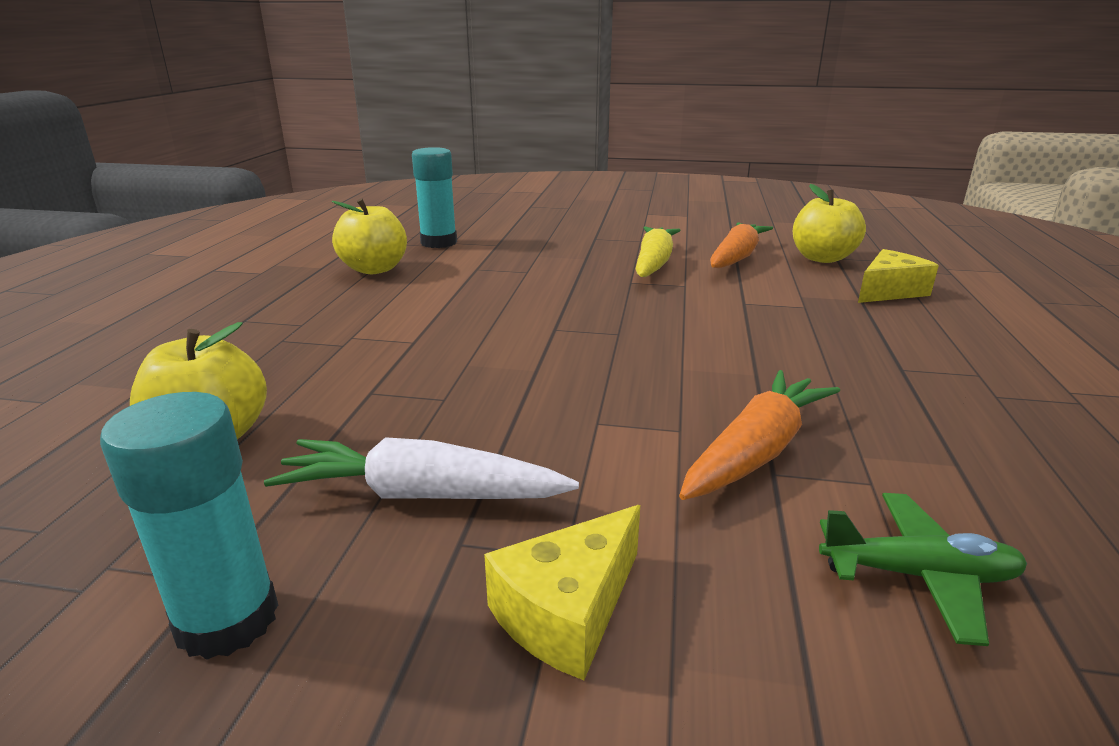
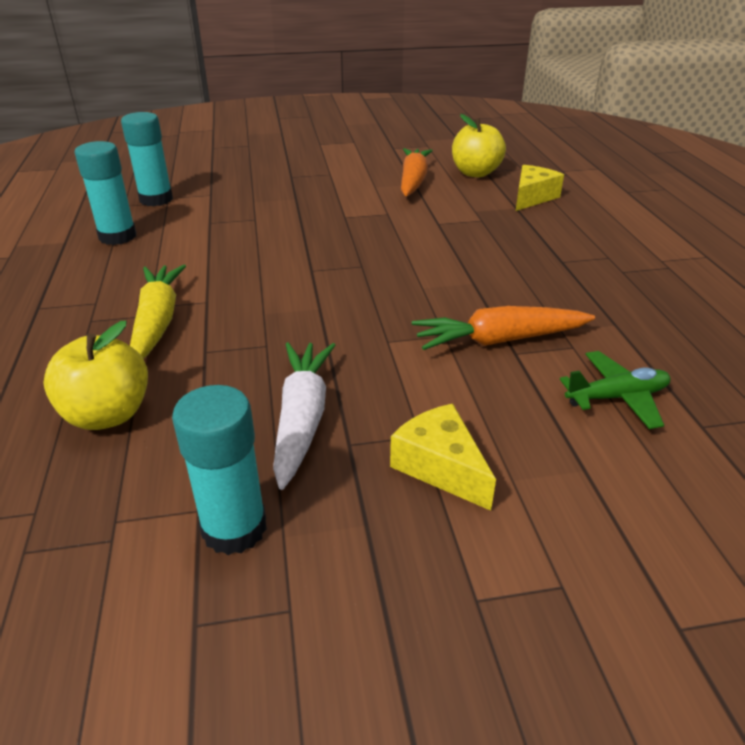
camera: 20 degrees left, 10 degrees up
white carrot [264,437,579,499] -> white carrot turned 105 degrees clockwise [273,342,336,490]
yellow apple [332,199,407,274] -> turquoise glue stick [74,141,137,245]
yellow cheese [484,505,640,680] -> yellow cheese turned 120 degrees clockwise [390,404,496,511]
yellow carrot [636,226,681,277] -> yellow carrot moved to [130,264,186,359]
orange carrot [679,370,840,500] -> orange carrot turned 120 degrees counterclockwise [412,306,595,350]

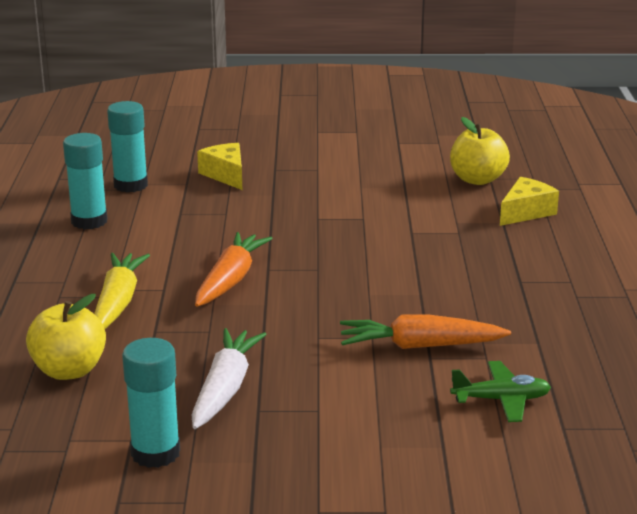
camera: 10 degrees right, 10 degrees down
yellow cheese [390,404,496,511] -> yellow cheese moved to [197,143,242,190]
orange carrot [401,148,433,196] -> orange carrot moved to [195,232,273,307]

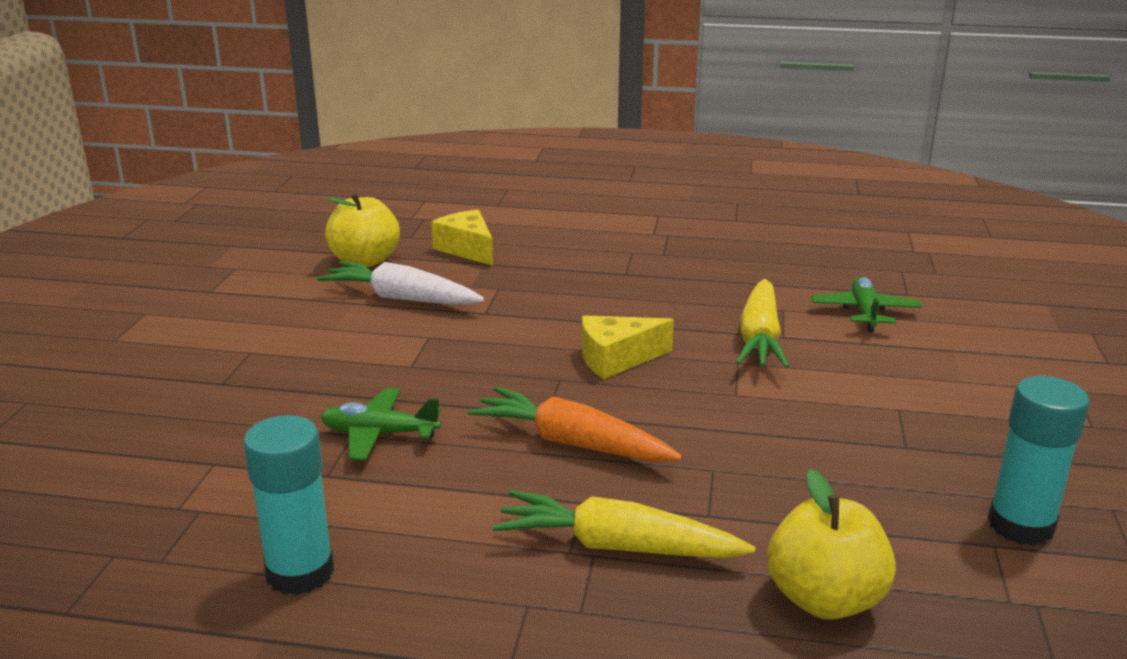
camera: 80 degrees left, 0 degrees up
turquoise glue stick [107,101,148,193] -> none
white carrot [192,328,267,429] -> white carrot moved to [317,261,484,305]
yellow cheese [197,143,242,190] -> yellow cheese moved to [582,315,674,379]
orange carrot [340,314,511,349] -> yellow carrot [736,279,790,368]
none -> green plane [321,388,441,460]

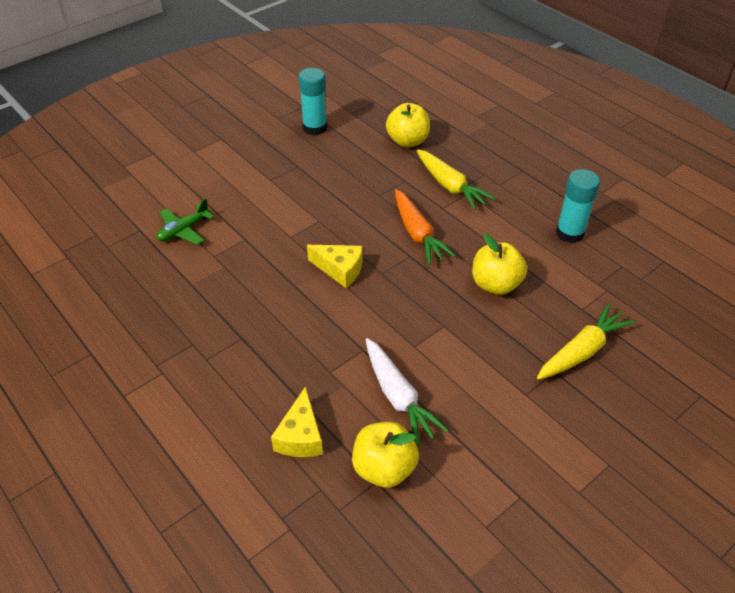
camera: 140 degrees left, 20 degrees up
green plane [321,388,441,460] -> yellow apple [472,234,527,295]
yellow carrot [736,279,790,368] -> yellow carrot moved to [537,304,635,380]

